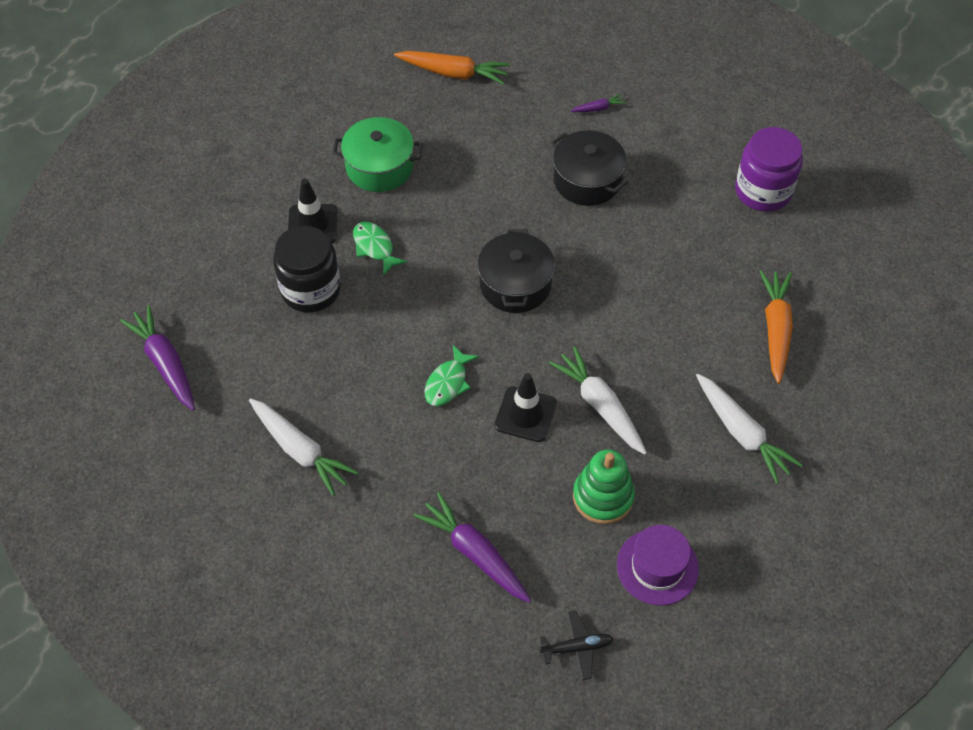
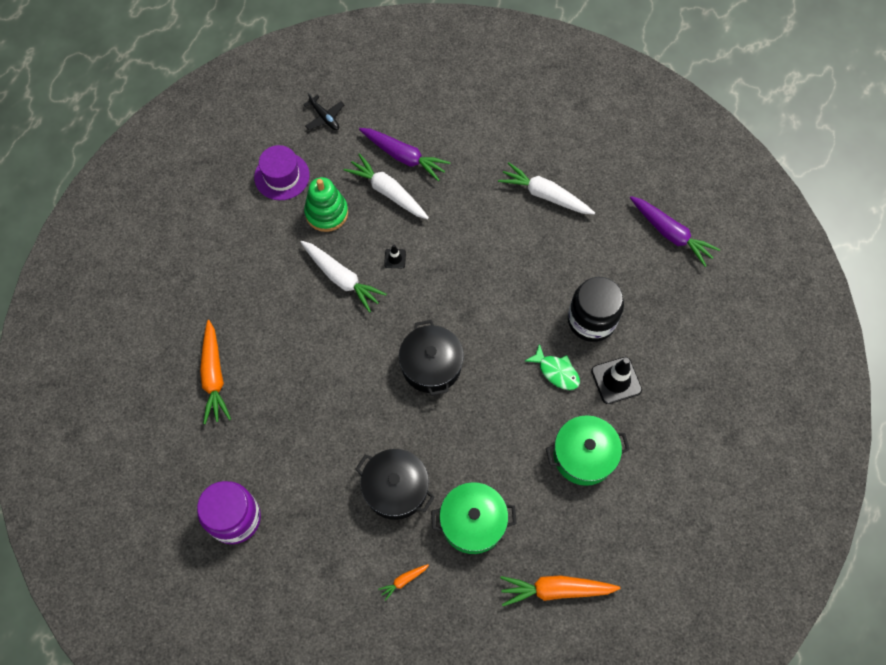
camera: 165 degrees right, 10 degrees up
green fish [425,345,479,406] -> none
black traffic cone [495,373,557,442] -> black traffic cone [384,245,406,268], size x0.52
black plane [540,611,614,680] -> black plane turned 105 degrees counterclockwise [303,92,344,130]
purple carrot [571,94,626,112] -> orange carrot [378,564,429,601]
white carrot [696,374,802,484] -> white carrot moved to [344,153,429,219]
none -> green pot [431,482,517,554]

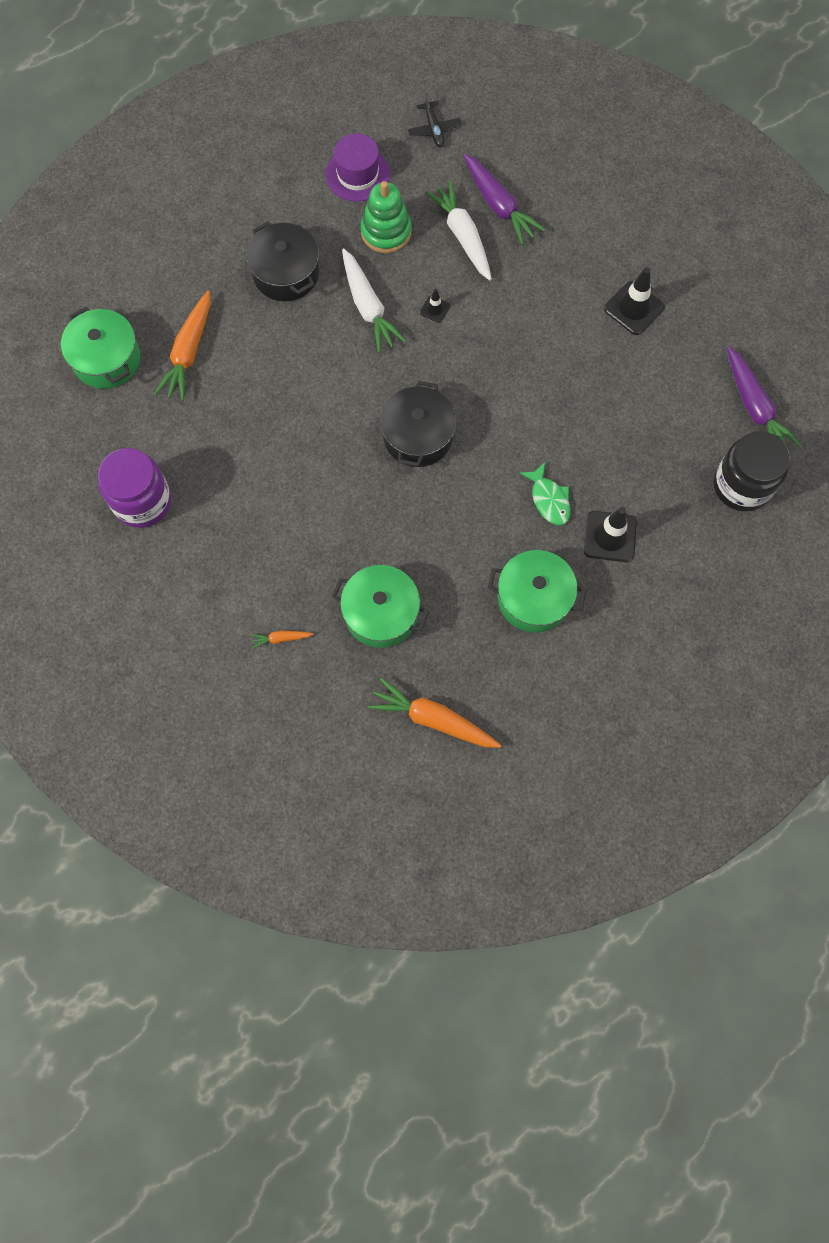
camera: 25 degrees right, 5 degrees up
black pot [355,449,435,520] -> black pot moved to [246,221,319,301]
white carrot [498,162,595,214] -> black traffic cone [604,267,665,335]
black jar [568,277,624,342] -> black jar moved to [714,431,790,511]
none -> green pot [61,307,140,389]

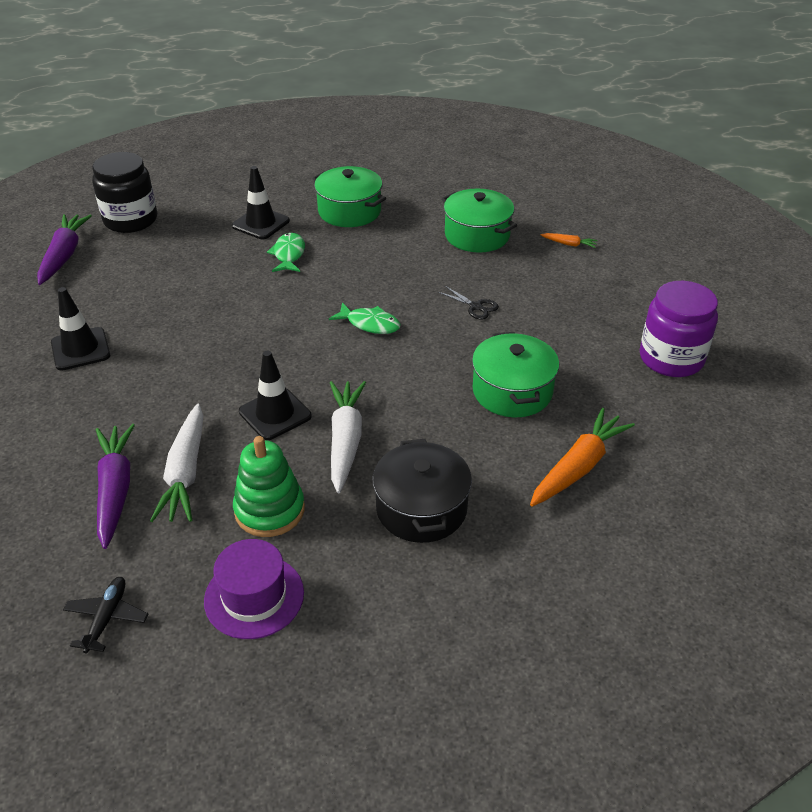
camera: 155 degrees left, 30 degrees down
green pot [61,307,140,389] -> green pot moved to [472,332,559,417]
orange carrot [368,678,501,748] -> none
black pot [380,381,456,467] -> green fish [329,302,401,334]
black traffic cone [420,289,450,323] -> black traffic cone [239,351,312,440], size x1.92
none -> black scissors [438,286,499,320]

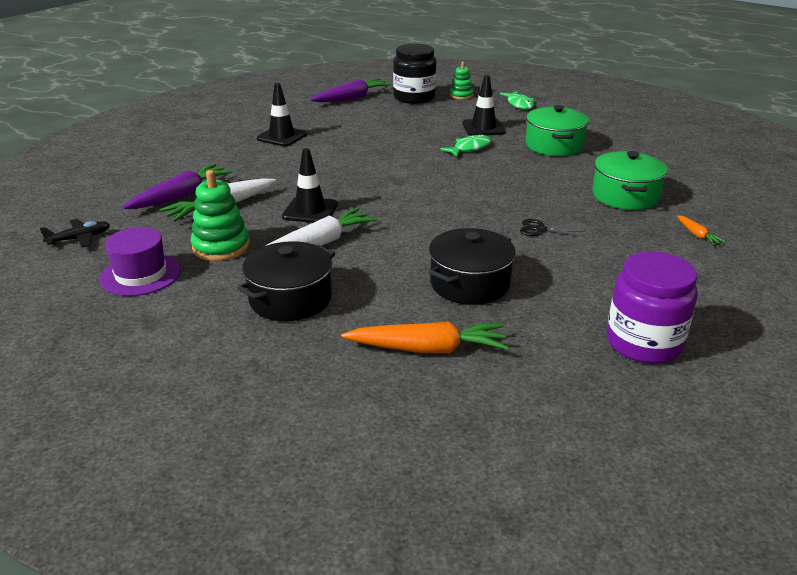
camera: 50 degrees right, 10 degrees down
green fish [329,302,401,334] -> green fish moved to [500,91,534,109]
black scissors [438,286,499,320] -> black scissors turned 105 degrees clockwise [520,219,586,237]
green pot [472,332,559,417] -> black pot [429,228,516,305]
none -> green stacking toy [450,62,473,100]

